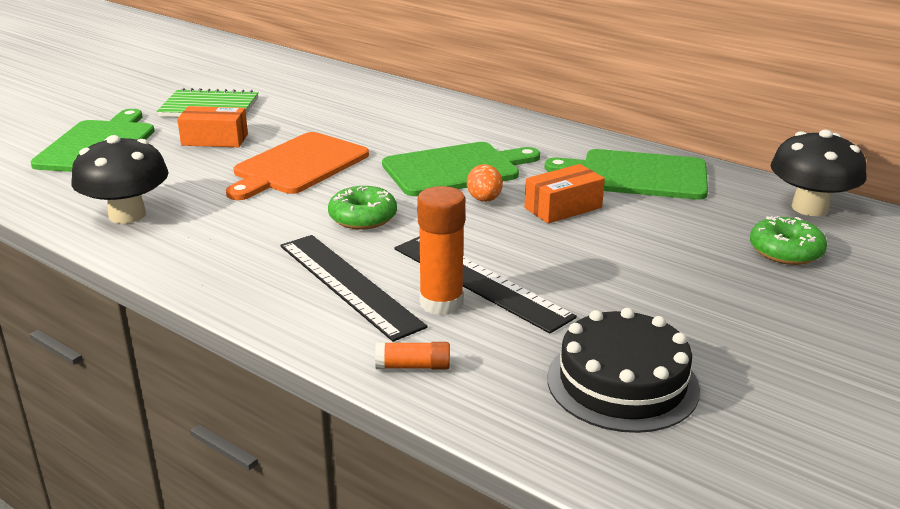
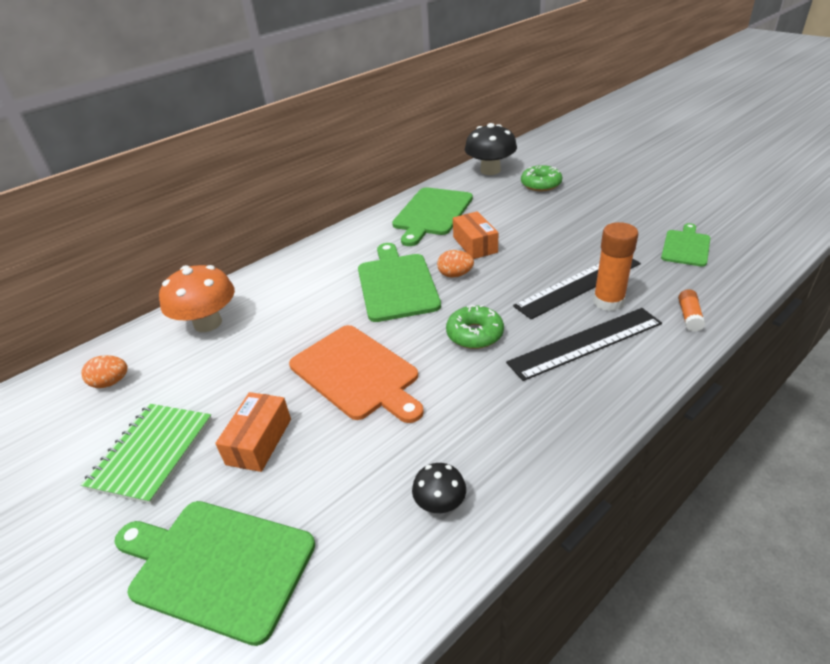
camera: 75 degrees left, 10 degrees up
black mushroom [71,135,169,224] -> black mushroom [412,463,466,513], size x0.52
black cake [547,308,700,433] -> green cutting board [661,223,710,267]
none -> orange egg [81,355,128,388]
none -> orange mushroom [159,265,235,332]

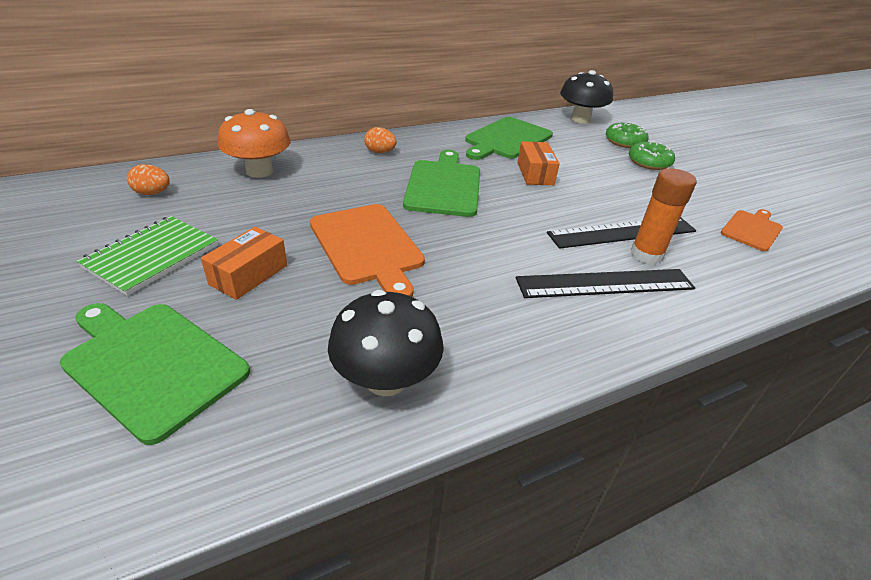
camera: 10 degrees right, 0 degrees up
black mushroom [412,463,466,513] -> black mushroom [328,290,444,396], size x1.93
orange egg [437,250,474,278] -> orange egg moved to [364,127,397,153]
green donut [446,305,504,349] -> green donut moved to [629,141,675,170]
green cutting board [661,223,710,267] -> orange cutting board [721,209,783,251]
orange glue stick [678,289,705,332] -> none

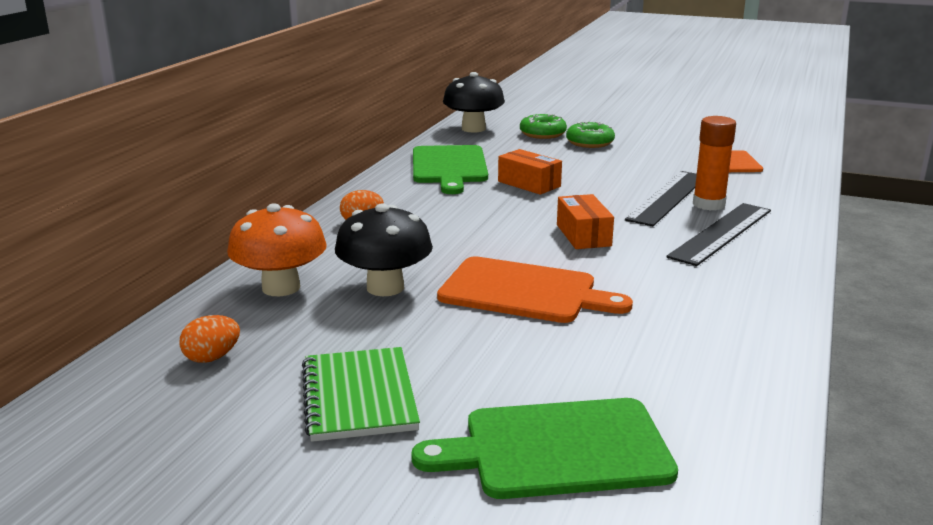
camera: 40 degrees left, 15 degrees down
orange box [201,227,287,300] -> orange box moved to [557,194,614,249]
black mushroom [328,290,444,396] -> black mushroom moved to [335,203,433,296]
green cutting board [403,150,480,217] -> none

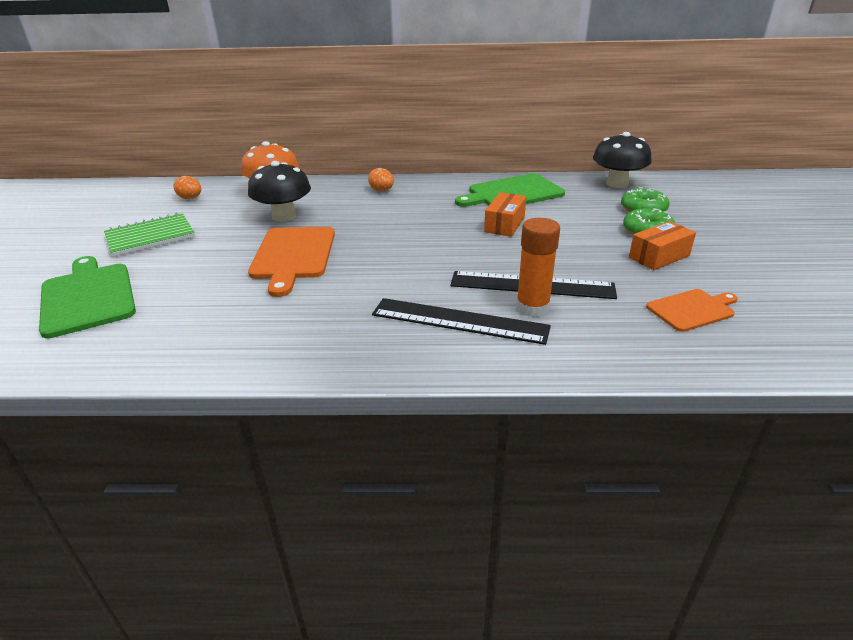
camera: 70 degrees right, 10 degrees up
orange box [557,194,614,249] -> orange box moved to [629,221,696,270]

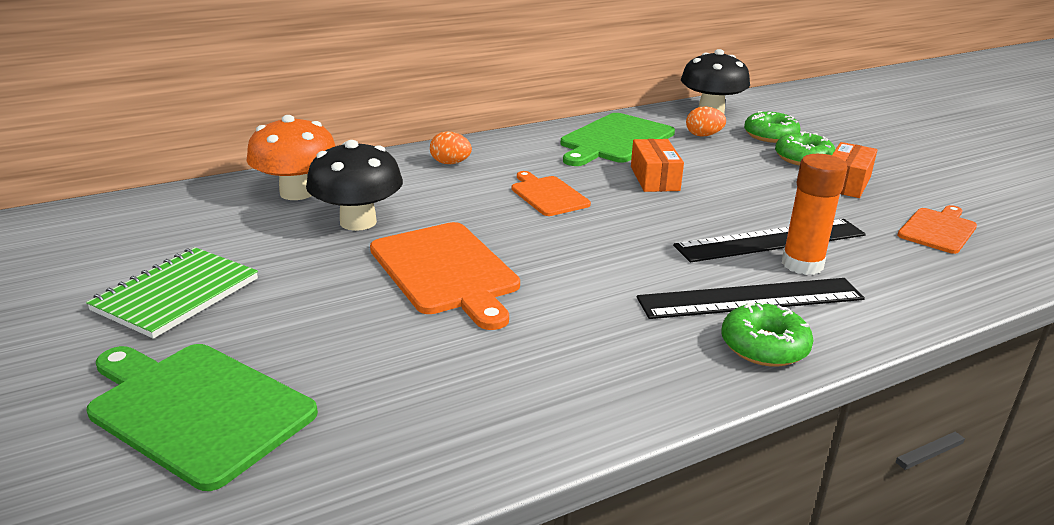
camera: 30 degrees left, 5 degrees down
orange egg [174,176,201,199] -> orange egg moved to [686,107,726,137]
none -> orange cutting board [511,171,591,216]
none -> green donut [722,301,813,367]

